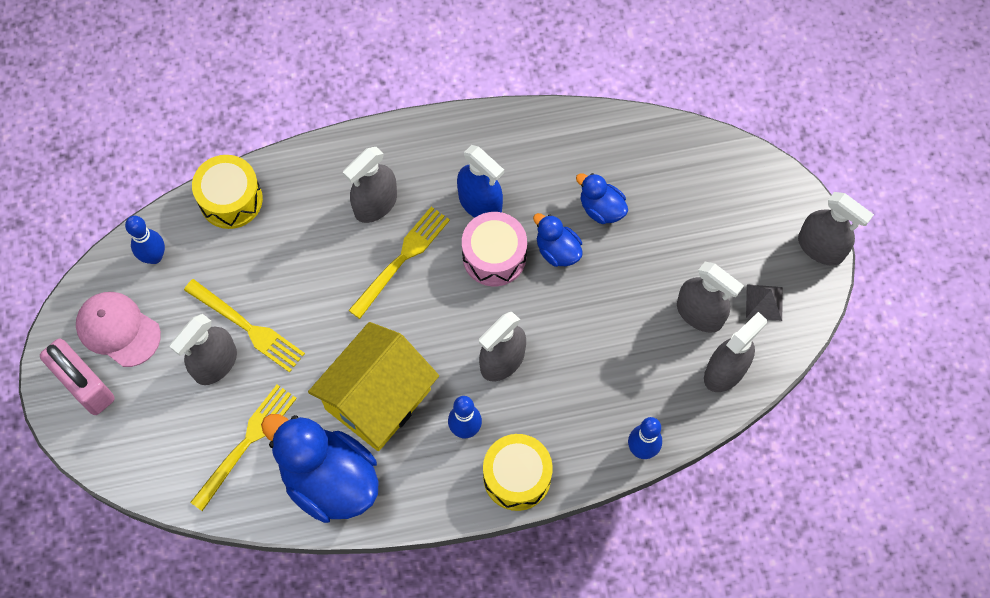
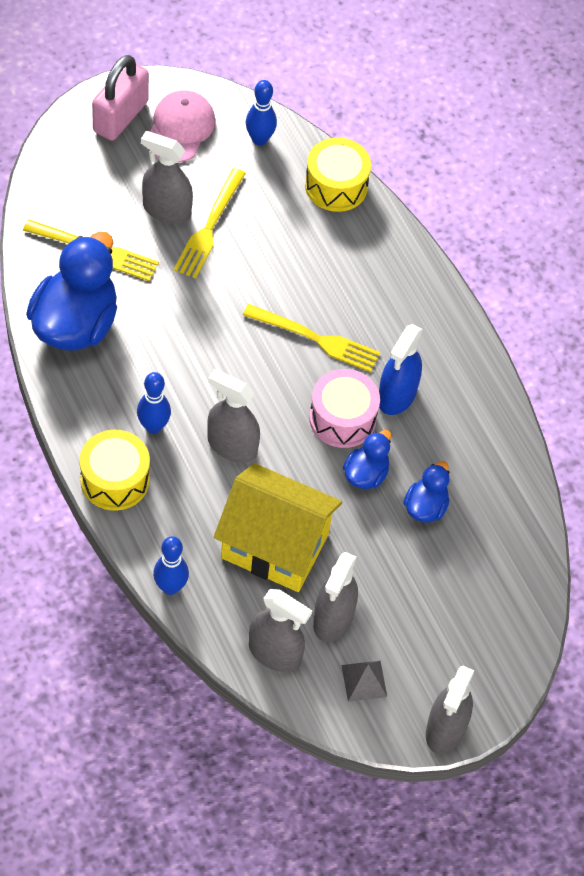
camera: 70 degrees right, 10 degrees down
yellow house [308,322,439,451] -> yellow house moved to [214,463,342,592]
grey spray bottle [343,147,397,223] -> none

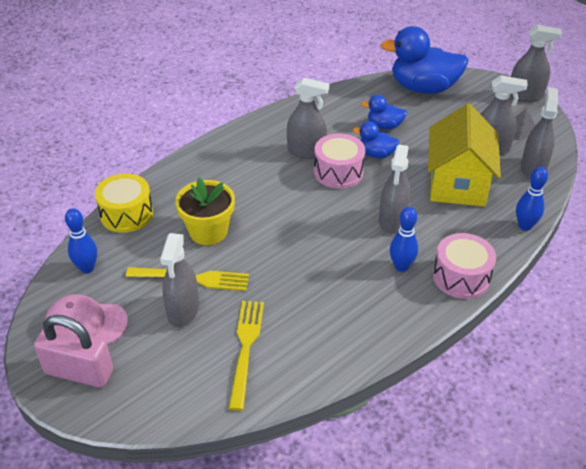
camera: 100 degrees left, 15 degrees down
blue duck [26,232,117,351] -> blue duck moved to [381,26,469,94]
yellow drum [80,430,150,511] -> pink drum [433,233,496,299]
yellow fork [243,304,380,372] -> none
blue spray bottle [379,324,423,415] -> grey spray bottle [287,78,329,159]
none -> yellow flower pot [175,178,235,245]

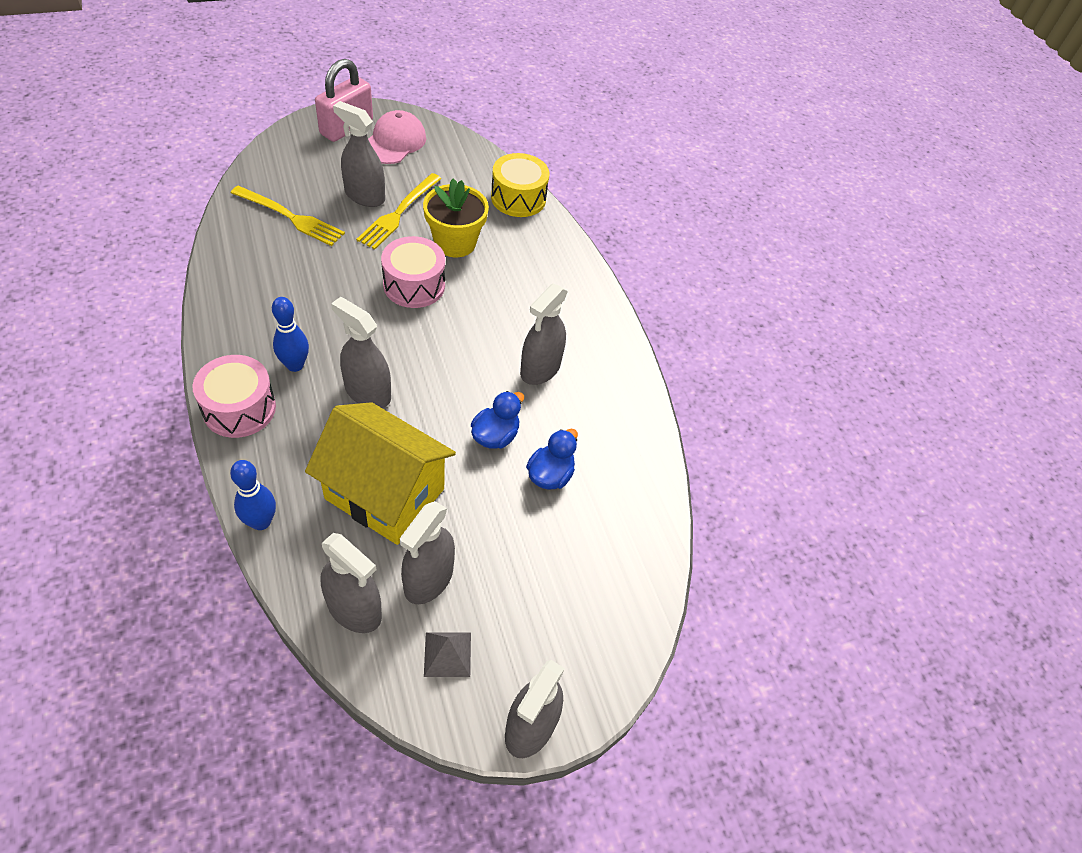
camera: 105 degrees right, 10 degrees up
blue bowling pin [65,208,97,273] -> none
pink drum [314,133,365,189] -> pink drum moved to [381,236,445,308]
blue duck [381,26,469,94] -> none

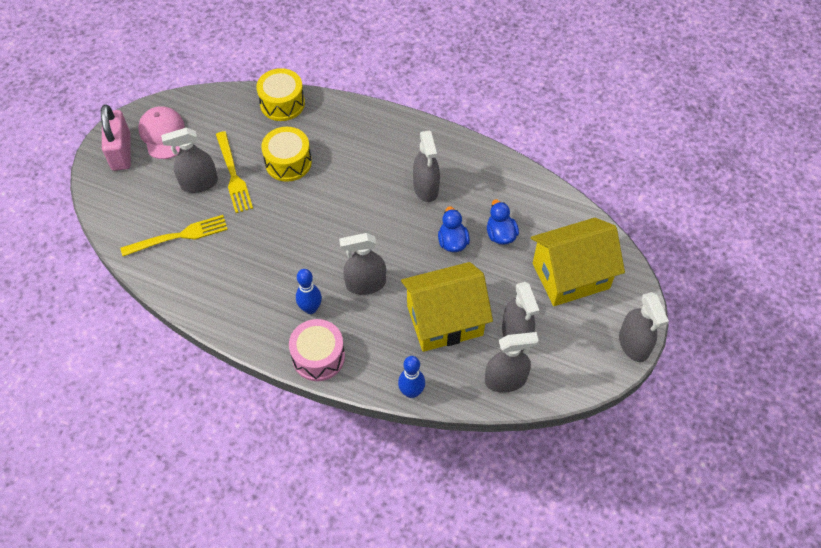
camera: 40 degrees left, 5 degrees up
pink drum [381,236,445,308] -> none
yellow flower pot [423,179,489,257] -> yellow drum [261,127,312,182]
grey pyramid [424,632,471,677] -> none
none -> yellow house [531,218,625,306]

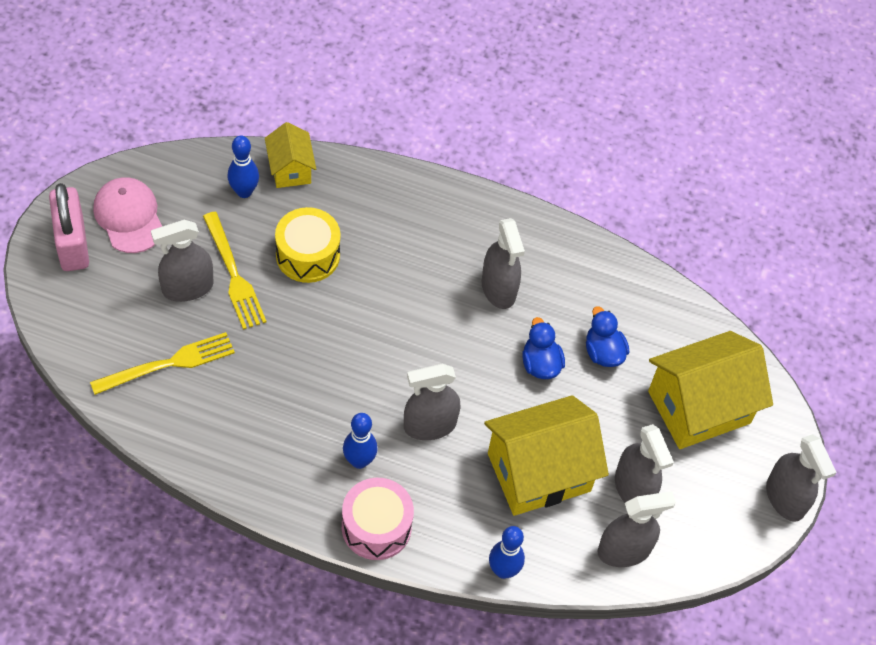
camera: 10 degrees left, 0 degrees up
yellow drum [256,68,305,121] -> yellow house [265,122,316,188]
none -> blue bowling pin [227,136,259,198]

